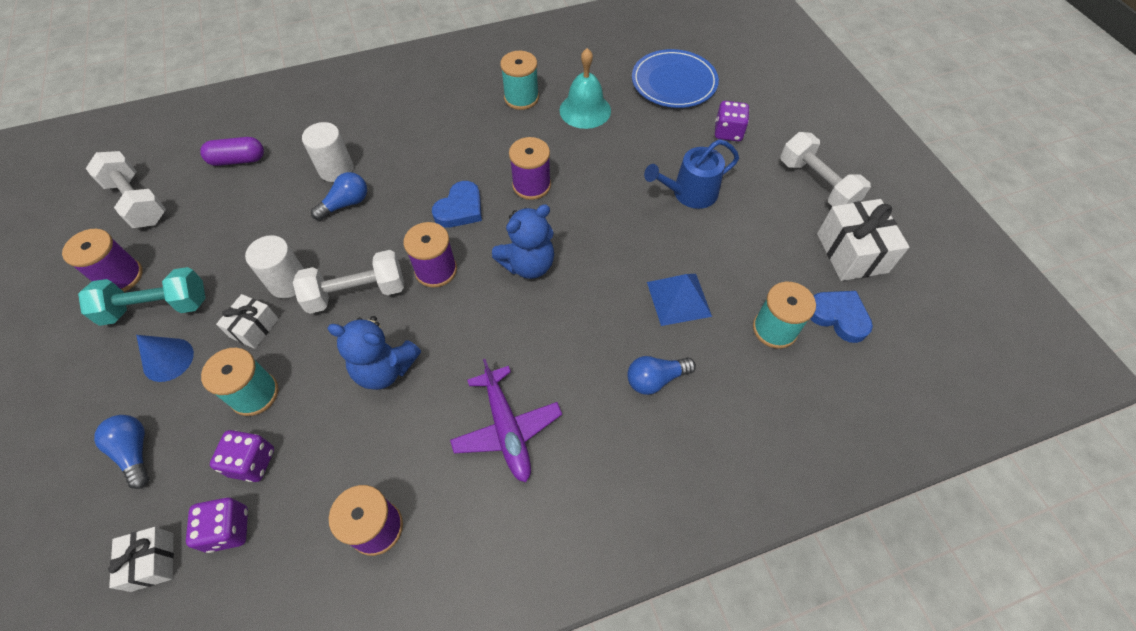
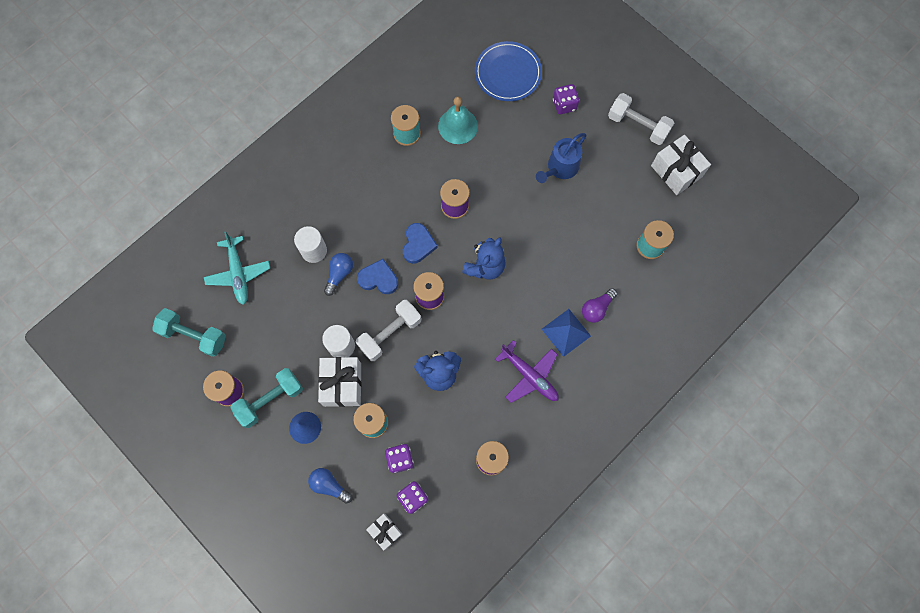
camera: 25 degrees left, 15 degrees up
white dumbbell [86,151,166,228] -> turquoise dumbbell [152,308,226,357]
purple capsule [200,137,264,166] -> turquoise plane [204,232,270,305]
white gift [216,294,279,349] -> white gift [318,357,362,407], size x1.71
blue light bulb [627,356,696,395] -> purple light bulb [582,288,618,323]
blue pyramid [647,274,712,326] -> blue pyramid moved to [542,309,591,357]
blue heart [810,291,873,343] -> blue heart moved to [357,259,398,294]

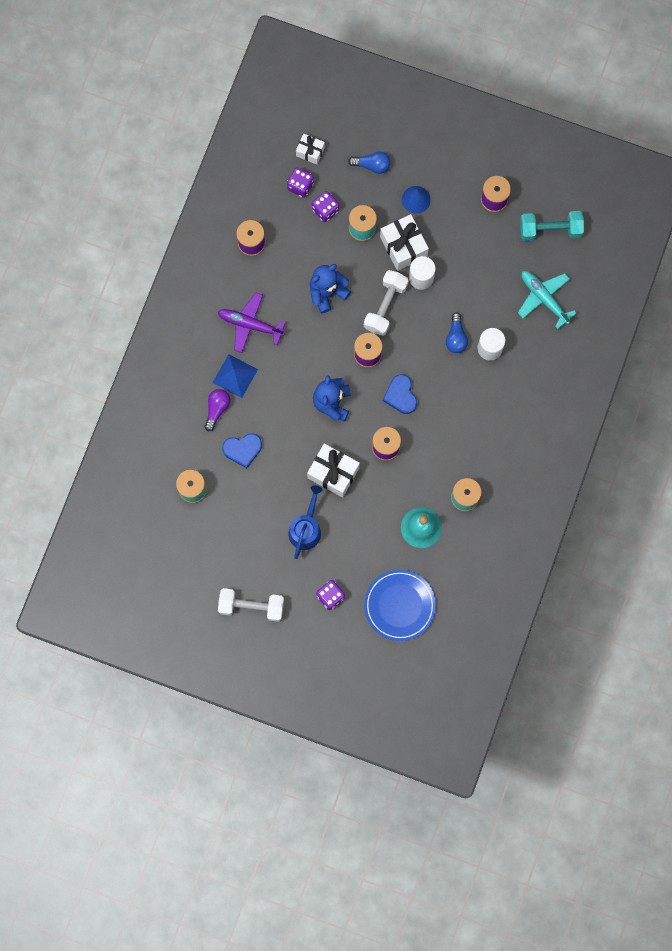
camera: 155 degrees right, 5 degrees up
turquoise dumbbell [230,368,303,428] -> none
blue heart [357,259,398,294] -> blue heart moved to [222,434,262,468]
white gift [651,135,711,195] -> white gift moved to [307,444,360,497]

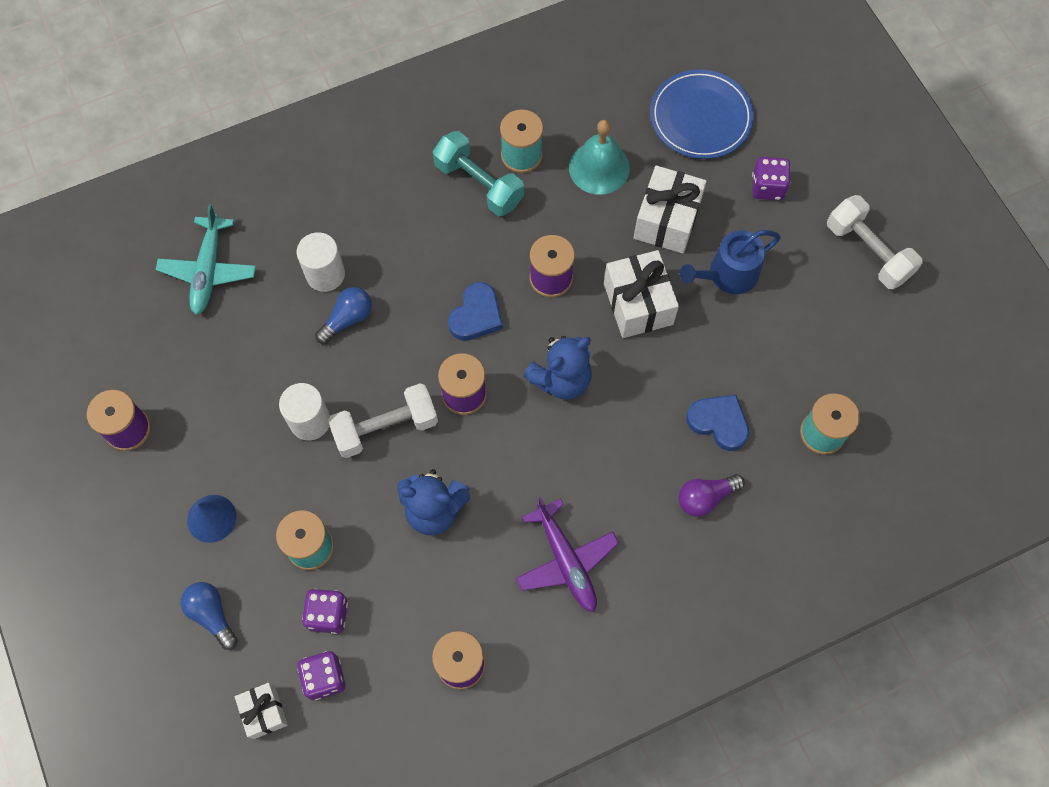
camera: 135 degrees left, 10 degrees down
blue pyramid [213,354,258,398] -> none
white gift [380,214,429,271] -> white gift moved to [634,165,707,254]
turquoise dumbbell [520,211,584,241] -> turquoise dumbbell moved to [433,131,524,216]

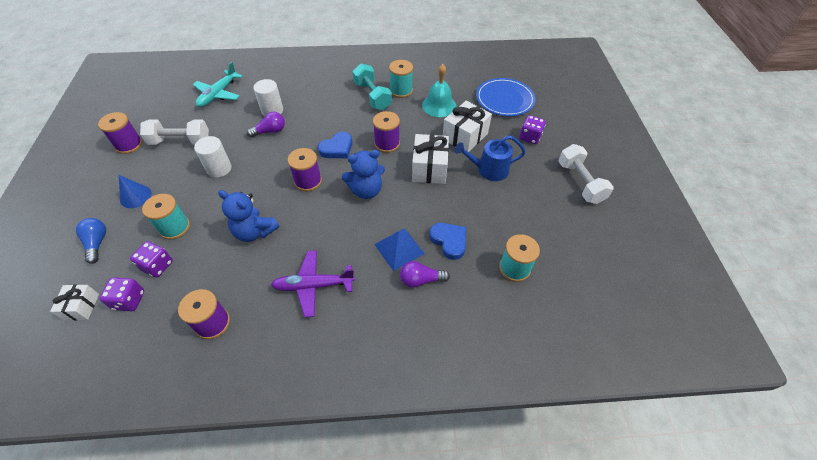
camera: 20 degrees right, 15 degrees down
blue light bulb [315,287,372,344] -> purple light bulb [247,112,285,138]
white dumbbell [328,383,438,458] -> white dumbbell moved to [140,119,209,145]
purple plane [516,497,619,612] -> purple plane turned 90 degrees clockwise [271,250,355,317]
none -> blue pyramid [374,229,425,271]

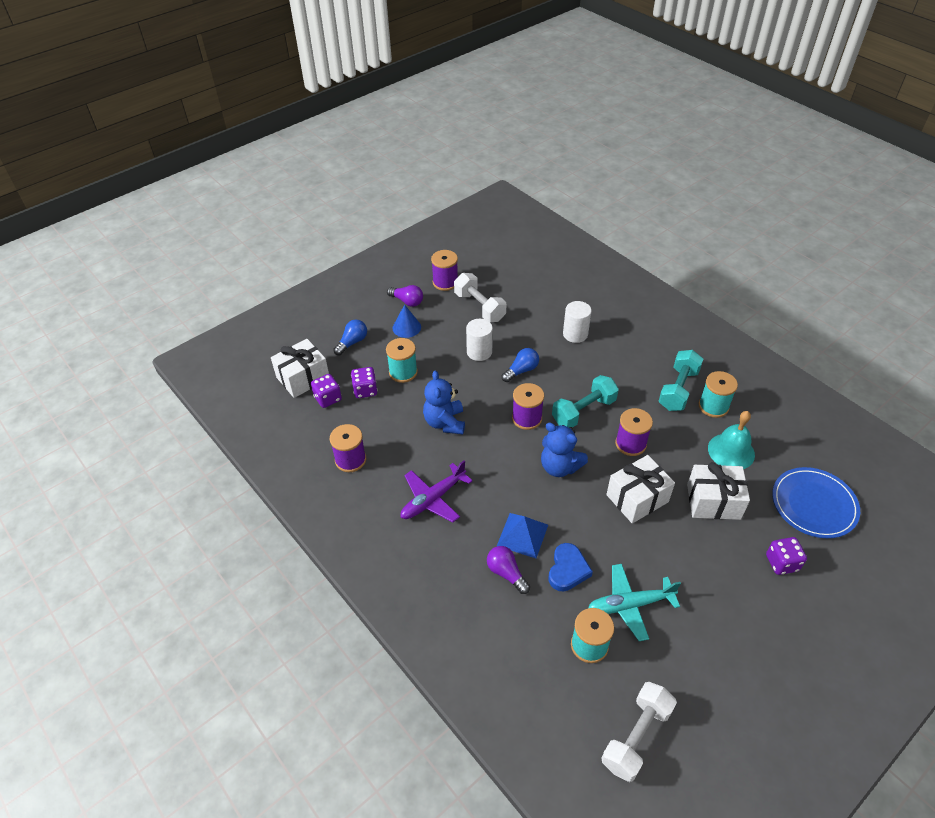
camera: 55 degrees right, 5 degrees down
white gift [50,284,99,320] -> white gift [271,339,329,398], size x1.71
turquoise plane [193,62,243,107] -> turquoise plane moved to [588,564,681,641]
purple light bulb [247,112,285,138] -> purple light bulb moved to [387,285,423,307]
purple plane [271,250,355,317] -> purple plane turned 90 degrees counterclockwise [400,461,473,522]
blue heart [318,132,352,158] -> turquoise dumbbell [552,375,619,428]
blue watering can [455,135,526,181] -> none
white dumbbell [559,144,614,204] -> white dumbbell moved to [602,682,677,782]
none -> blue light bulb [502,348,539,382]

